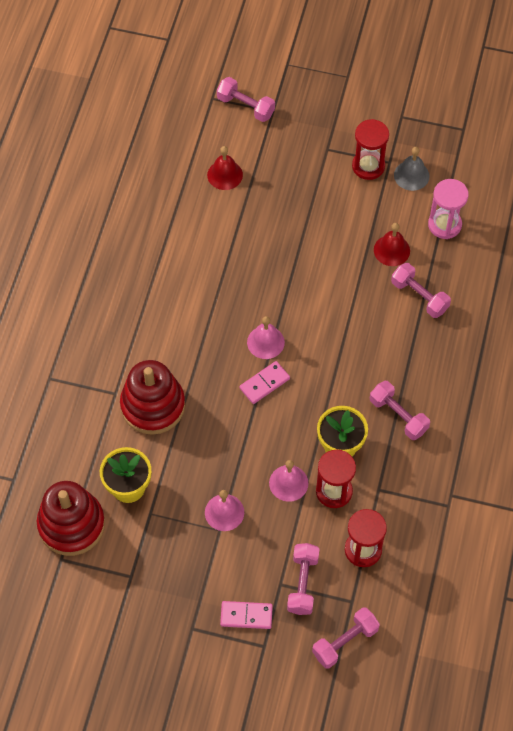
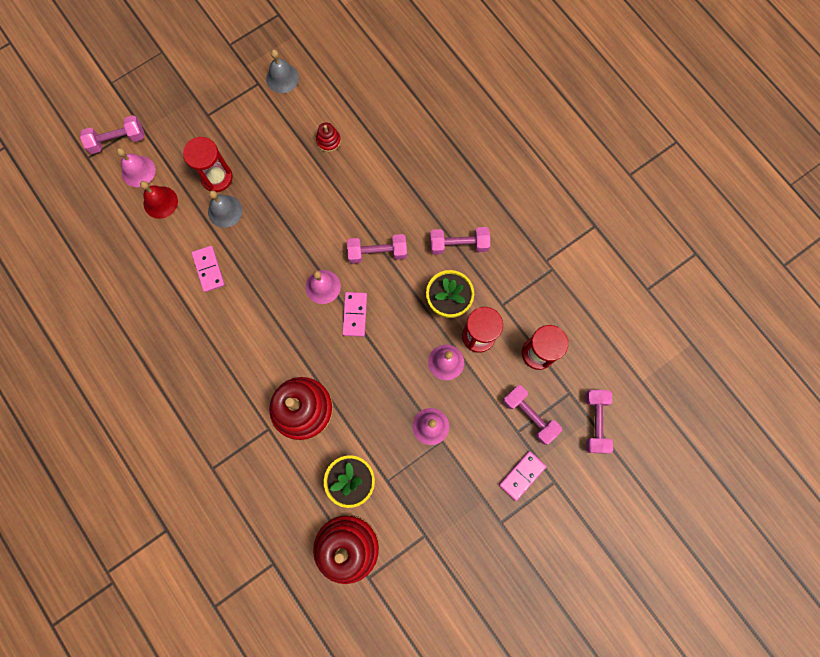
camera: 50 degrees left, 15 degrees up
red hourglass [352,119,389,180] -> red hourglass moved to [183,137,233,192]
red bell [374,223,410,266] -> red stacking toy [316,123,341,152]
pink dumbbell [391,263,451,318] -> pink dumbbell moved to [347,234,407,264]
pink hourglass [428,179,469,239] -> none
none -> pink bell [117,148,156,187]
none -> pink domino [192,246,225,292]
none -> grey bell [208,190,242,228]

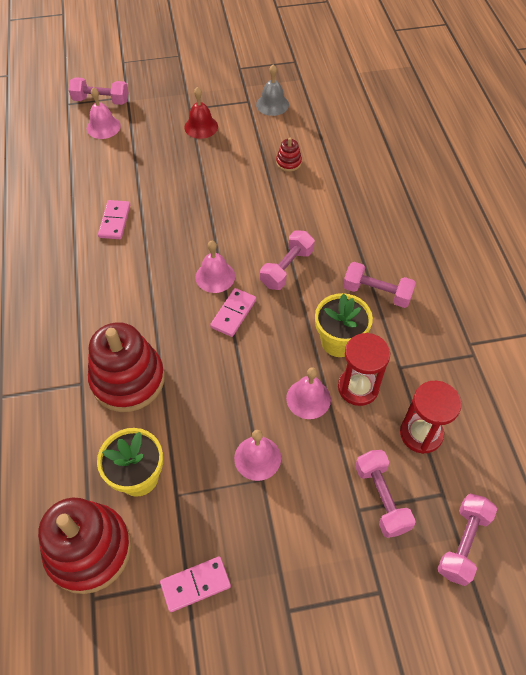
camera: 25 degrees right, 20 degrees down
red bell [140,181,178,219] -> red bell moved to [184,87,218,139]
red hourglass [183,137,233,192] -> none
grey bell [208,190,242,228] -> none
pink dumbbell [347,234,407,264] -> pink dumbbell turned 75 degrees counterclockwise [260,230,315,290]
pink domino [499,451,546,501] -> pink domino moved to [160,556,231,612]

